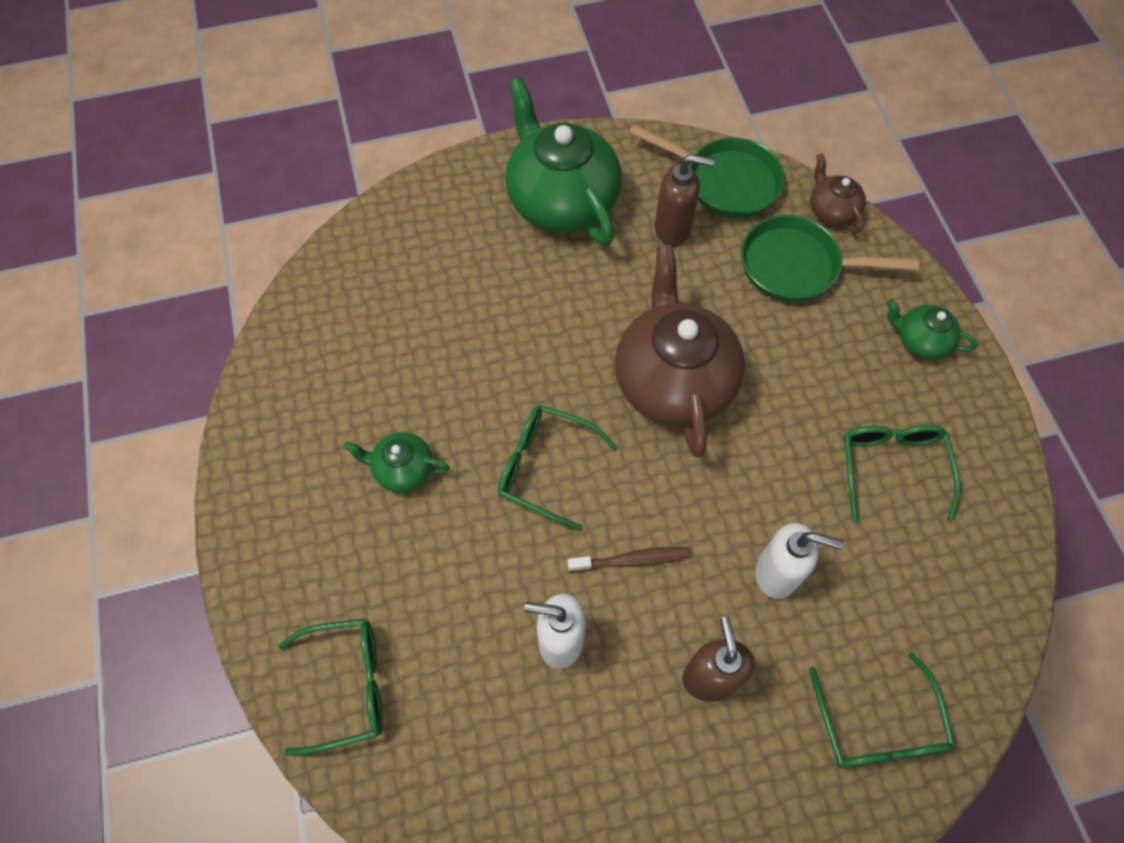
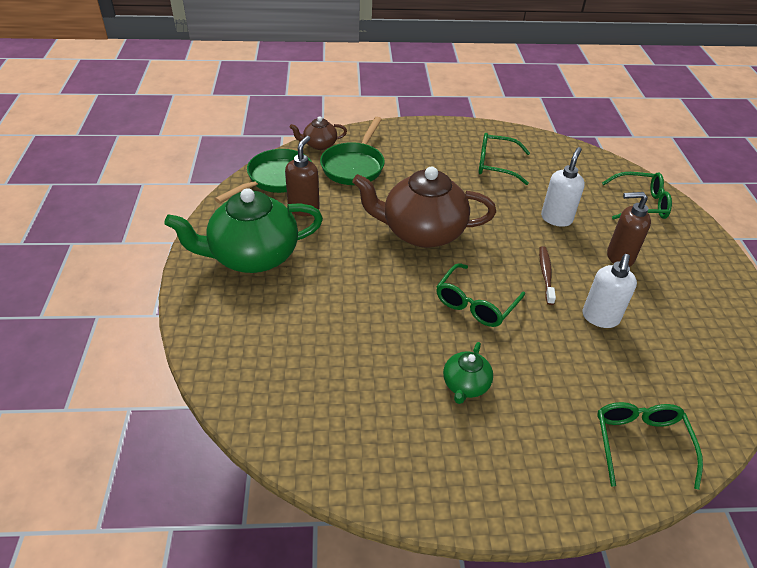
camera: 80 degrees left, 20 degrees down
green teapot [886,299,978,360] -> none

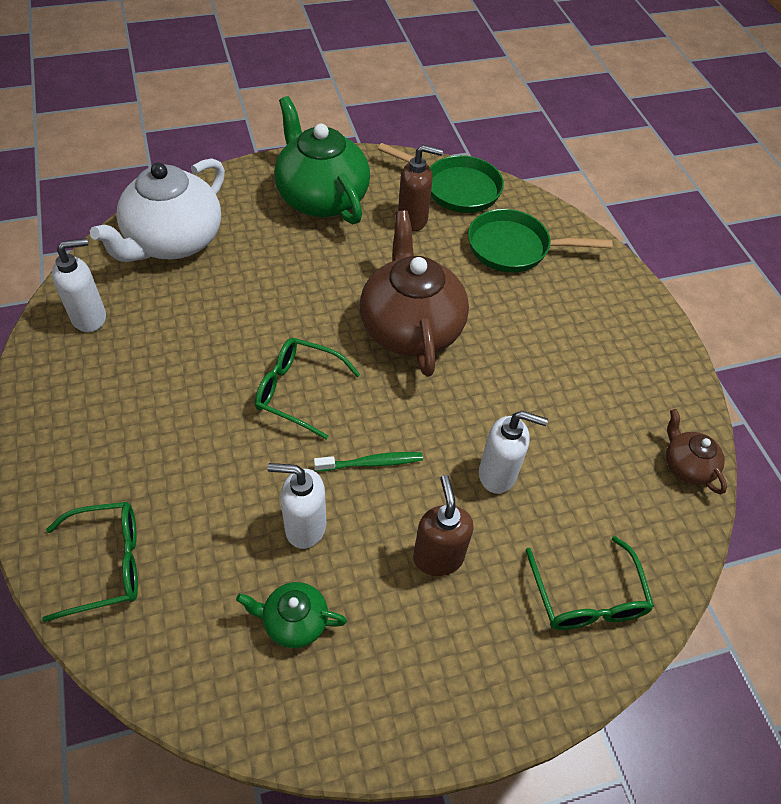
camera: 75 degrees right, 10 degrees up
brown teapot [290,117,347,150] -> brown teapot moved to [666,409,727,495]
green teapot [443,342,493,404] -> green teapot moved to [236,582,347,648]
green glasses [478,133,530,185] -> none
brown toothbrush [539,246,556,305] -> green toothbrush [314,452,423,472]
none -> white soap dispenser [52,238,106,332]
none -> white teapot [90,158,225,262]

